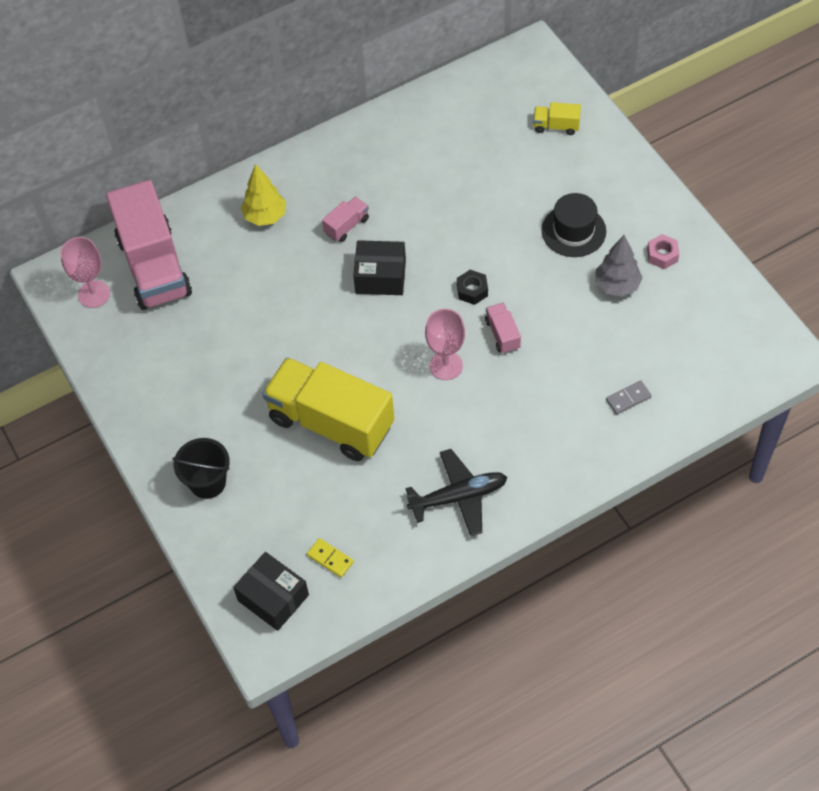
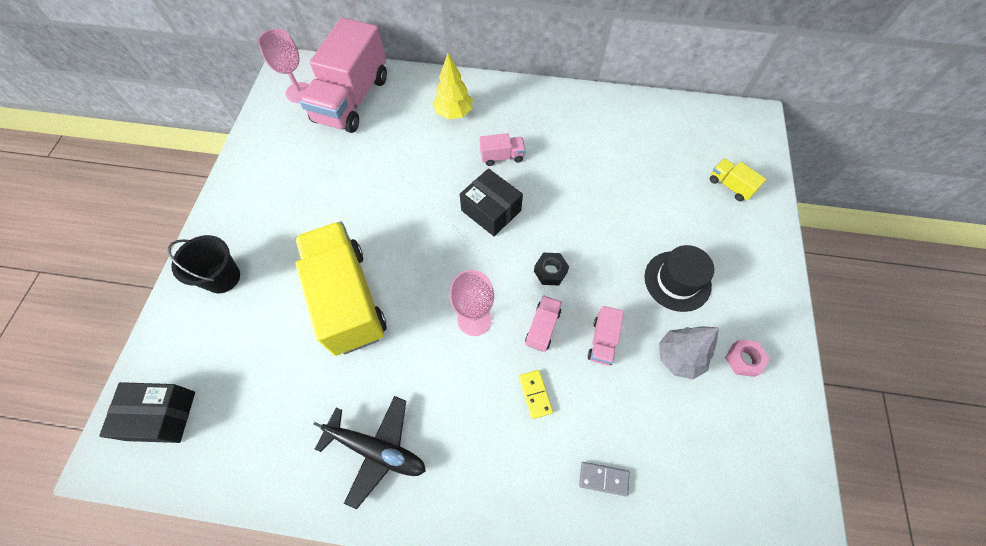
camera: 35 degrees right, 5 degrees up
black box [233,552,309,631] -> black box turned 75 degrees counterclockwise [99,382,195,443]
yellow domino [307,538,354,578] -> yellow domino moved to [519,370,553,419]
none -> pink truck [588,306,624,365]

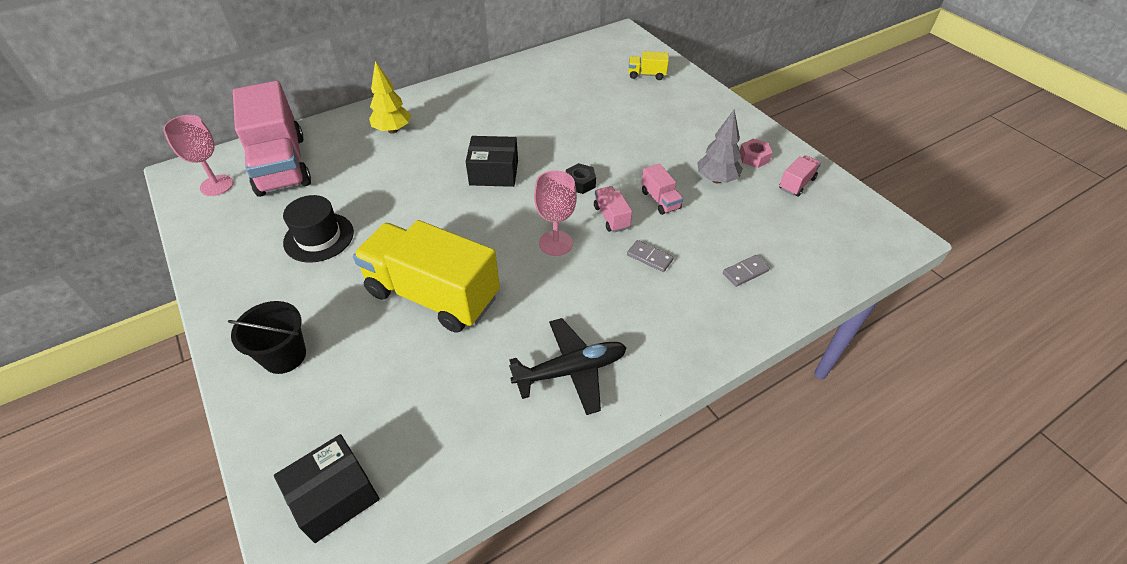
camera: 40 degrees left, 15 degrees down
pink truck [480,133,526,166] -> pink truck moved to [779,155,821,196]
yellow domino [519,370,553,419] -> grey domino [627,240,674,272]
black hat [644,245,714,312] -> black hat moved to [283,195,354,263]

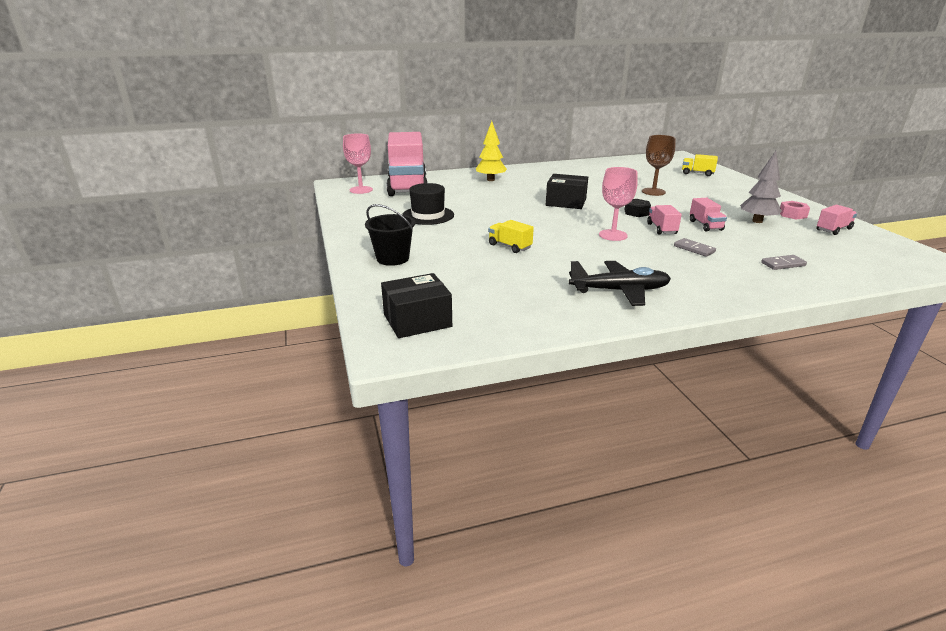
camera: 15 degrees right, 20 degrees down
yellow truck [353,220,500,333] -> yellow truck [488,220,534,253], size x0.42
none -> brown goblet [642,135,676,196]

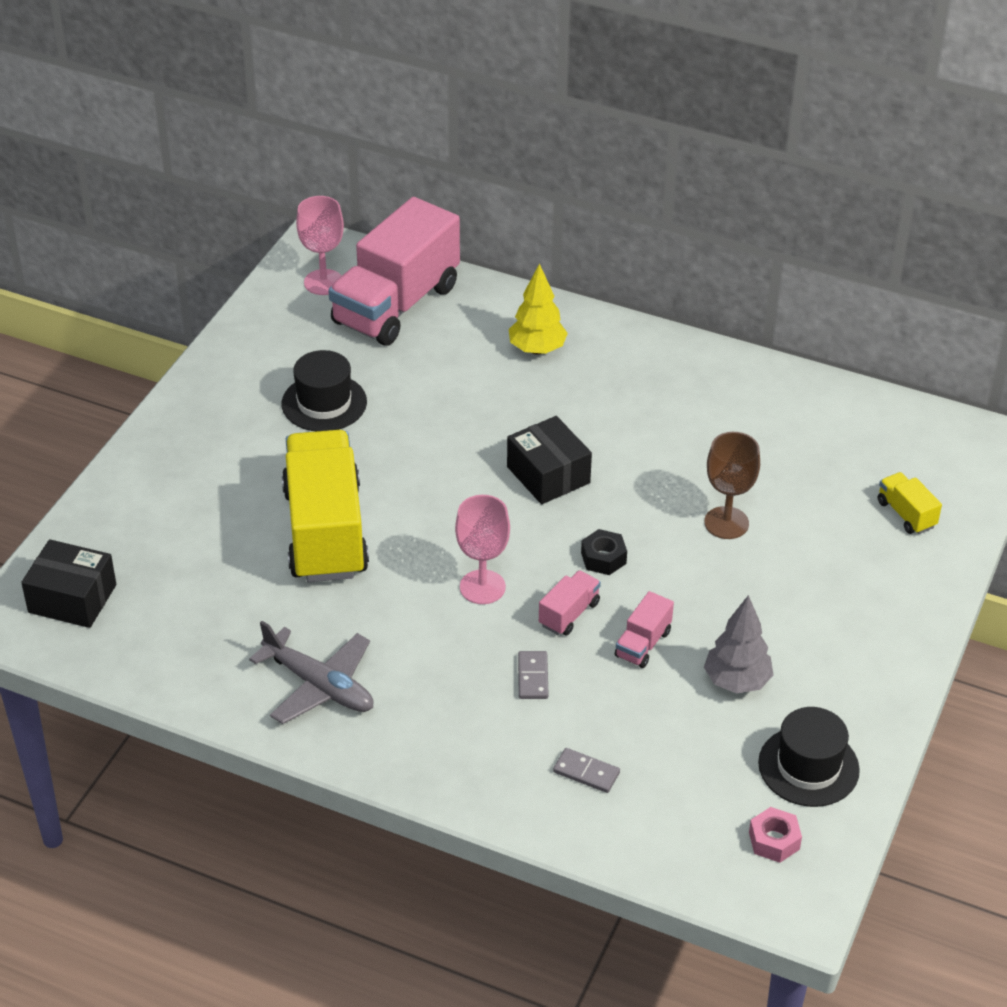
camera: 40 degrees right, 15 degrees up
black bucket [365,204,415,266] -> none
yellow truck [488,220,534,253] -> yellow truck [282,430,369,582], size x2.40
black plane [569,261,671,306] -> grey plane [249,621,374,724]
pink nut [780,201,810,220] -> pink nut moved to [749,807,802,863]
pink truck [817,205,857,235] -> black hat [758,707,860,807]

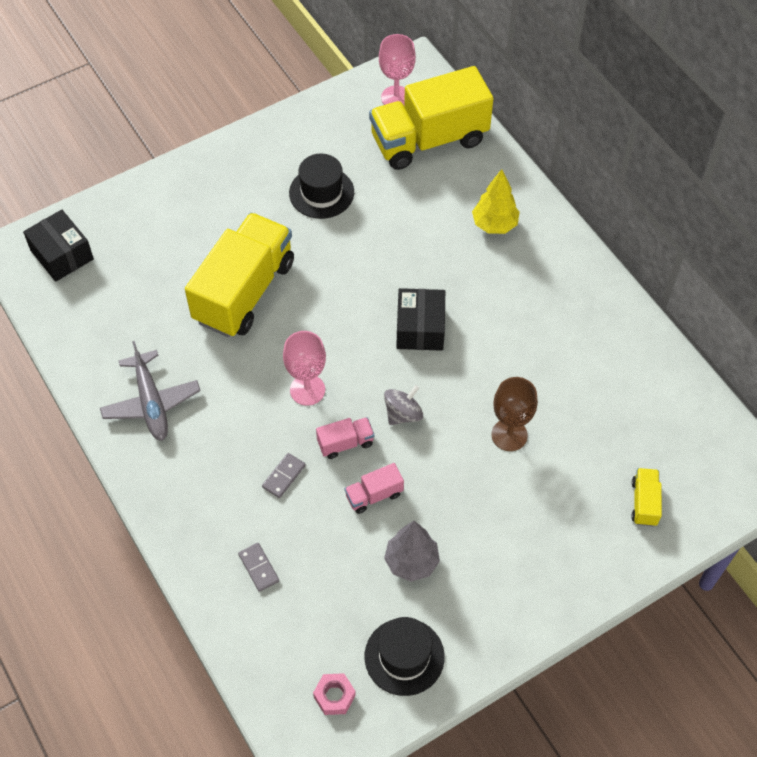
camera: 35 degrees right, 15 degrees up
pink truck [328,197,460,346] -> yellow truck [369,66,493,170]
black nut [581,529,627,575] -> grey spinning top [384,385,423,425]

